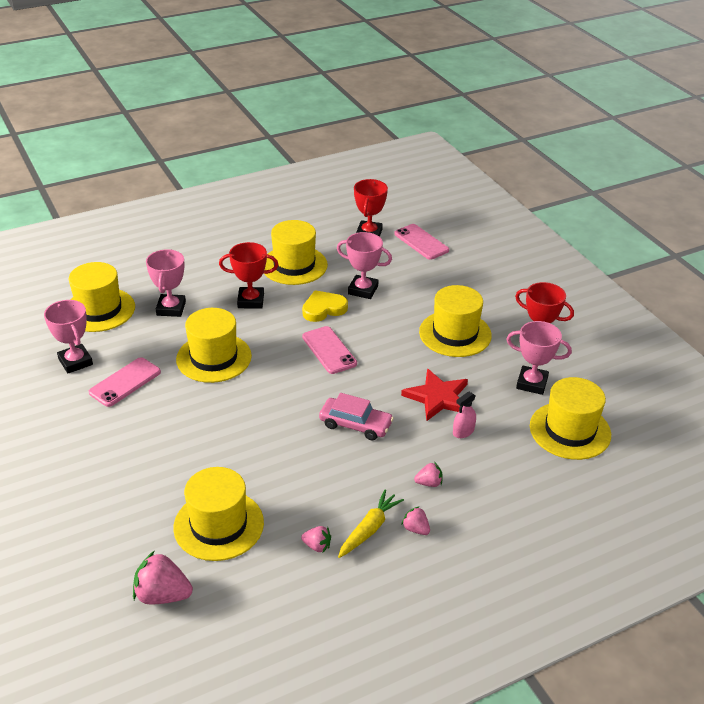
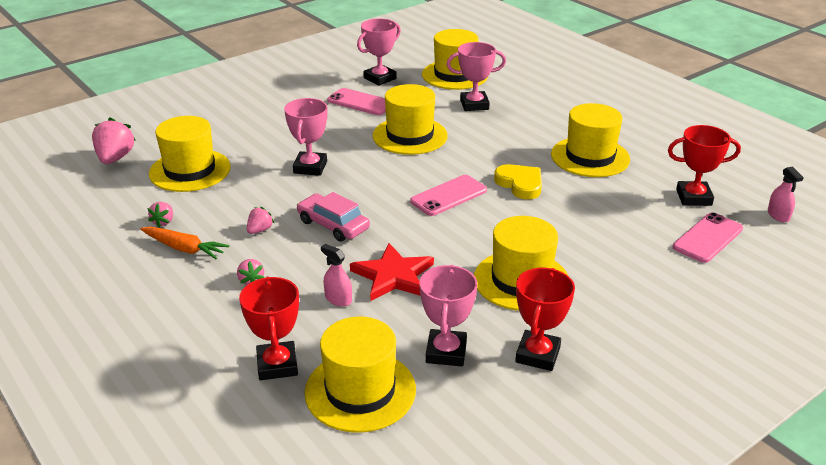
camera: 80 degrees right, 5 degrees down
red trophy [219,242,279,309] -> red trophy moved to [239,276,299,380]
pink car [319,393,394,441] -> pink car turned 120 degrees clockwise [297,192,370,242]
pink trophy [337,232,392,299] -> pink trophy moved to [284,98,328,176]
yellow carrot [338,490,404,558] -> orange carrot [140,227,229,259]
pink strawberry [401,506,430,535] -> pink strawberry moved to [247,207,274,234]
none -> pink spray bottle [768,167,804,222]

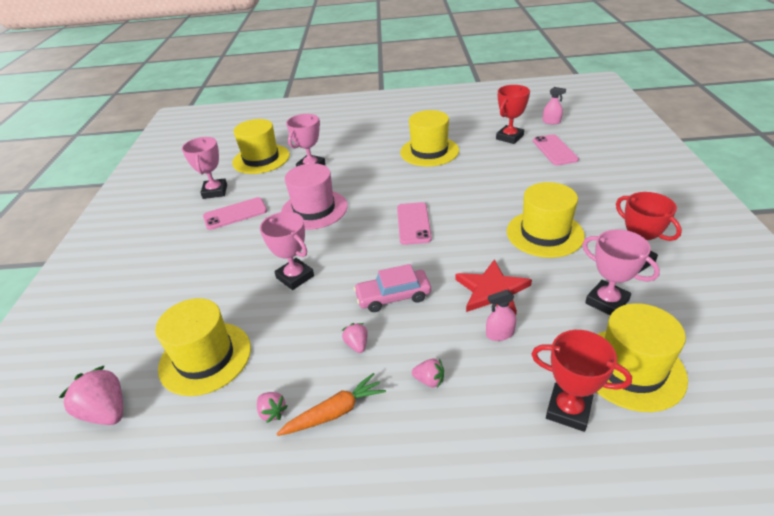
camera: 50 degrees left, 5 degrees up
yellow hat [372,84,448,155] -> pink hat [281,163,348,230]
yellow heart [494,164,542,199] -> none

